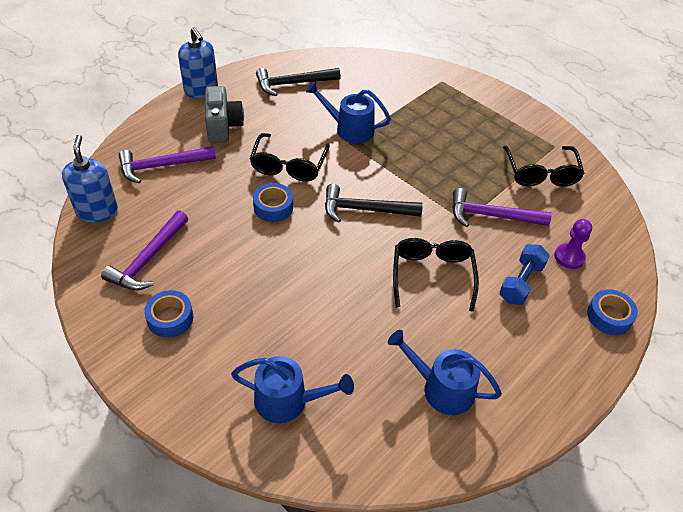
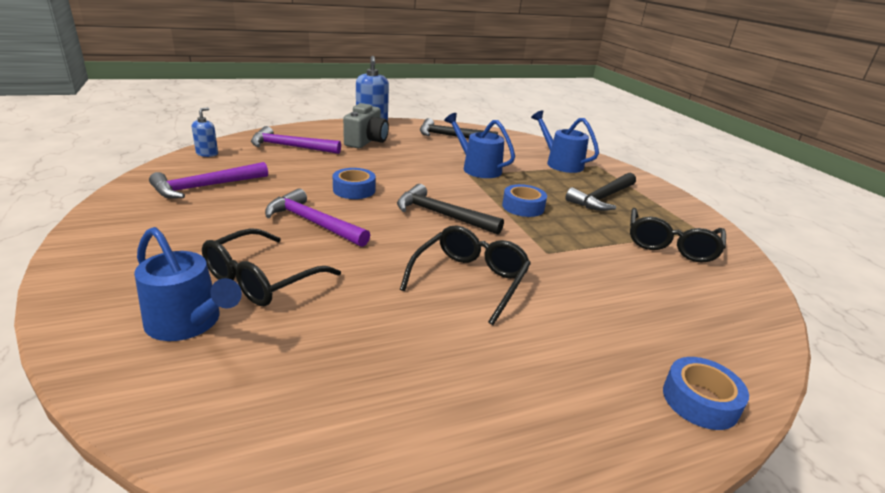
camera: 25 degrees right, 20 degrees down
blue soap dispenser [62,135,118,222] -> blue soap dispenser [192,107,218,157], size x0.57
blue tape [144,290,193,338] -> blue tape moved to [502,184,547,217]
black glasses [250,133,330,181] -> black glasses moved to [202,228,341,306]
blue watering can [388,330,502,415] -> blue watering can moved to [531,110,599,173]
purple hammer [452,188,552,227] -> purple hammer moved to [265,188,370,247]
blue dumbbell [499,244,550,305] -> none
purple pawn [554,219,592,269] -> none
none -> black hammer [566,173,636,211]

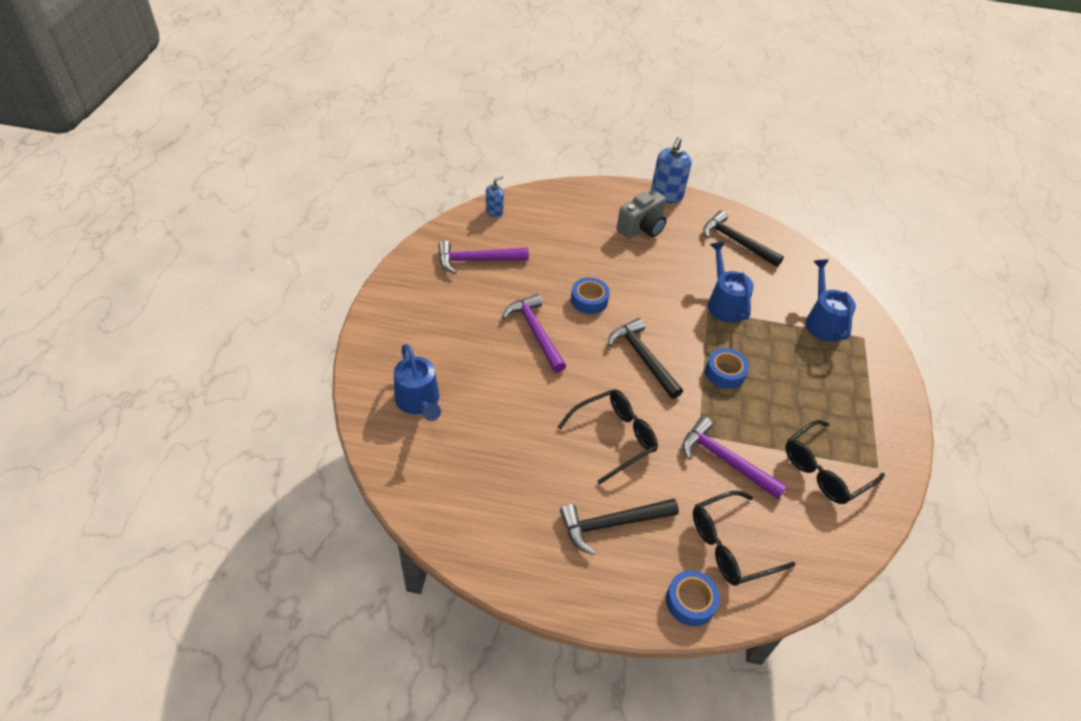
camera: 30 degrees right, 20 degrees up
black glasses [202,228,341,306] -> black glasses moved to [693,491,796,586]
purple hammer [251,126,341,154] -> purple hammer moved to [683,416,787,499]
black hammer [566,173,636,211] -> black hammer moved to [560,499,679,555]

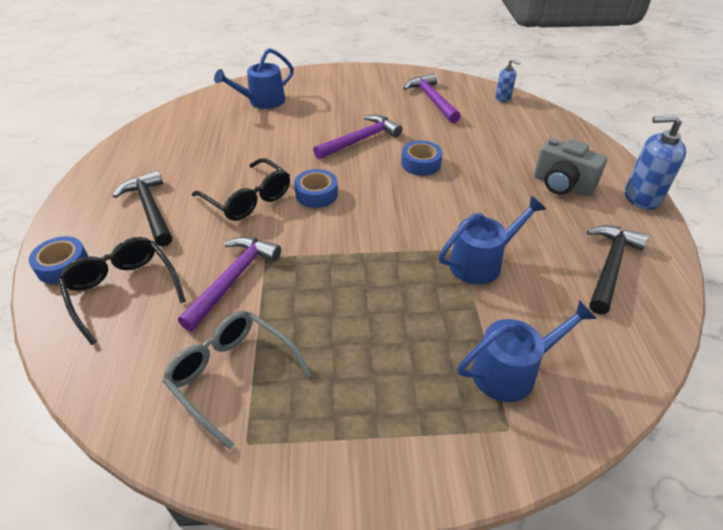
camera: 80 degrees right, 5 degrees down
black hammer [608,318,683,399] -> none
blue tape [705,348,749,389] -> blue tape moved to [294,169,338,208]
black glasses [785,420,885,504] -> grey glasses [163,311,311,449]

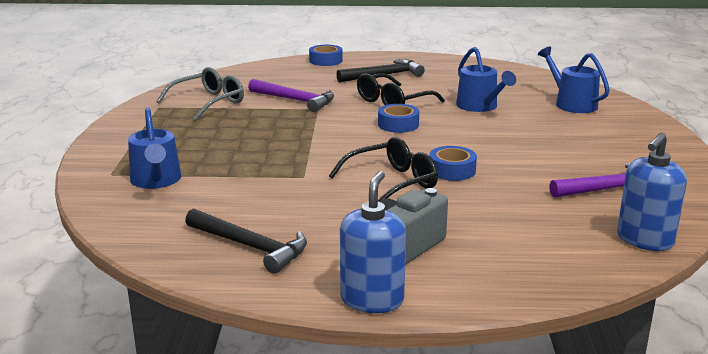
camera: 95 degrees right, 20 degrees down
black glasses [58,237,186,345] -> black glasses moved to [329,137,438,202]
purple hammer [313,115,402,159] -> none
blue watering can [439,196,546,285] -> blue watering can moved to [456,47,516,112]
blue soap dispenser [495,59,521,102] -> blue soap dispenser [617,132,687,251], size x1.77

